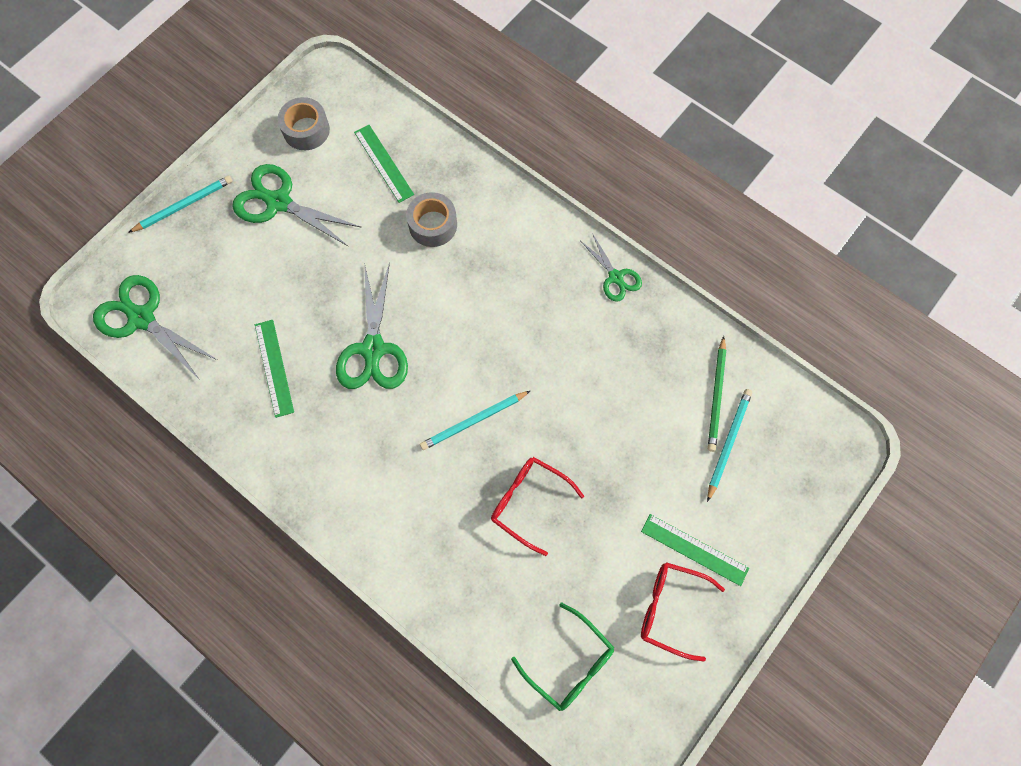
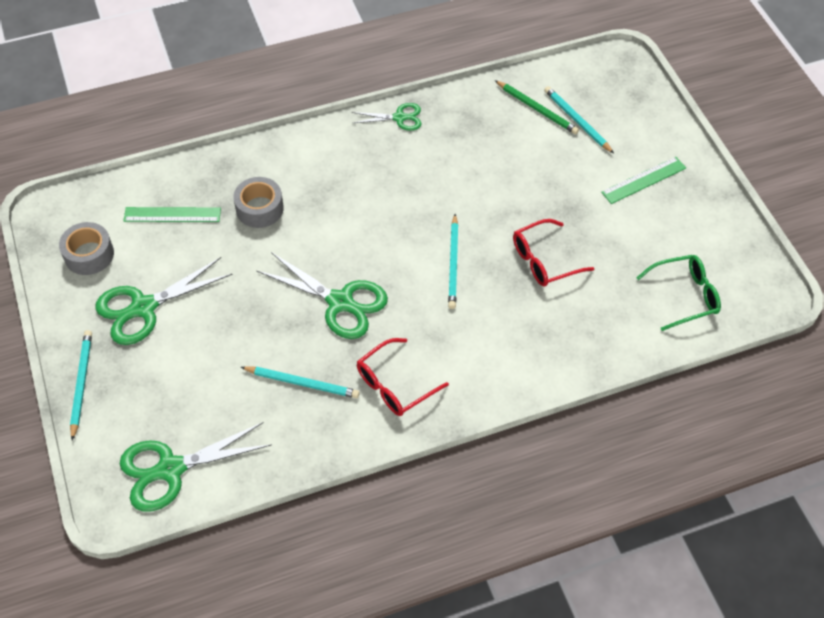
camera: 60 degrees left, 15 degrees down
green ruler [255,320,294,418] -> turquoise pencil [241,366,360,398]
red glasses [641,562,725,662] -> red glasses moved to [357,338,449,416]

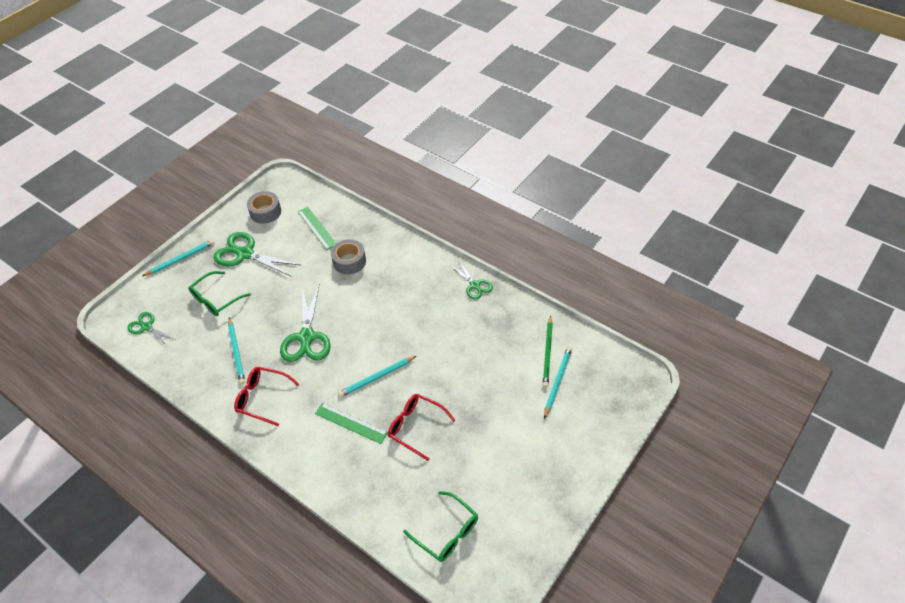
camera: 60 degrees right, 5 degrees down
green scissors [119,422,272,512] -> green scissors [127,312,176,346], size x0.58
green ruler [601,157,686,204] -> green ruler moved to [315,403,388,444]
none -> green glasses [188,271,251,316]

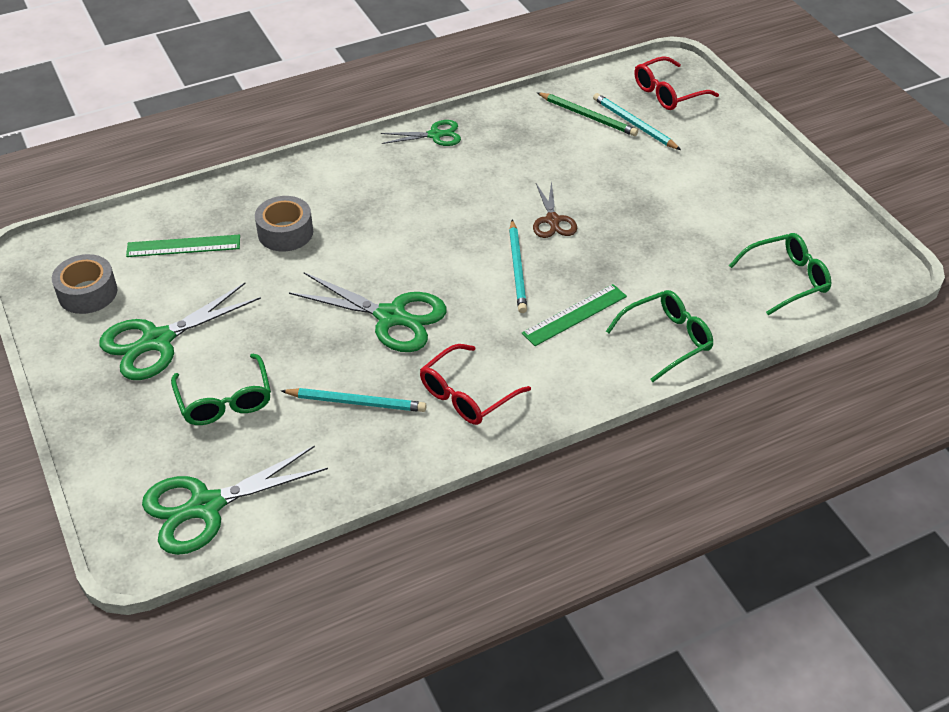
camera: 65 degrees left, 5 degrees down
green scissors [127,312,176,346] -> green scissors [142,446,328,555], size x1.73
turquoise pencil [142,240,215,276] -> none
red glasses [388,394,456,461] -> red glasses moved to [634,56,719,110]
none -> brown scissors [533,181,577,238]
none -> green glasses [606,290,713,382]

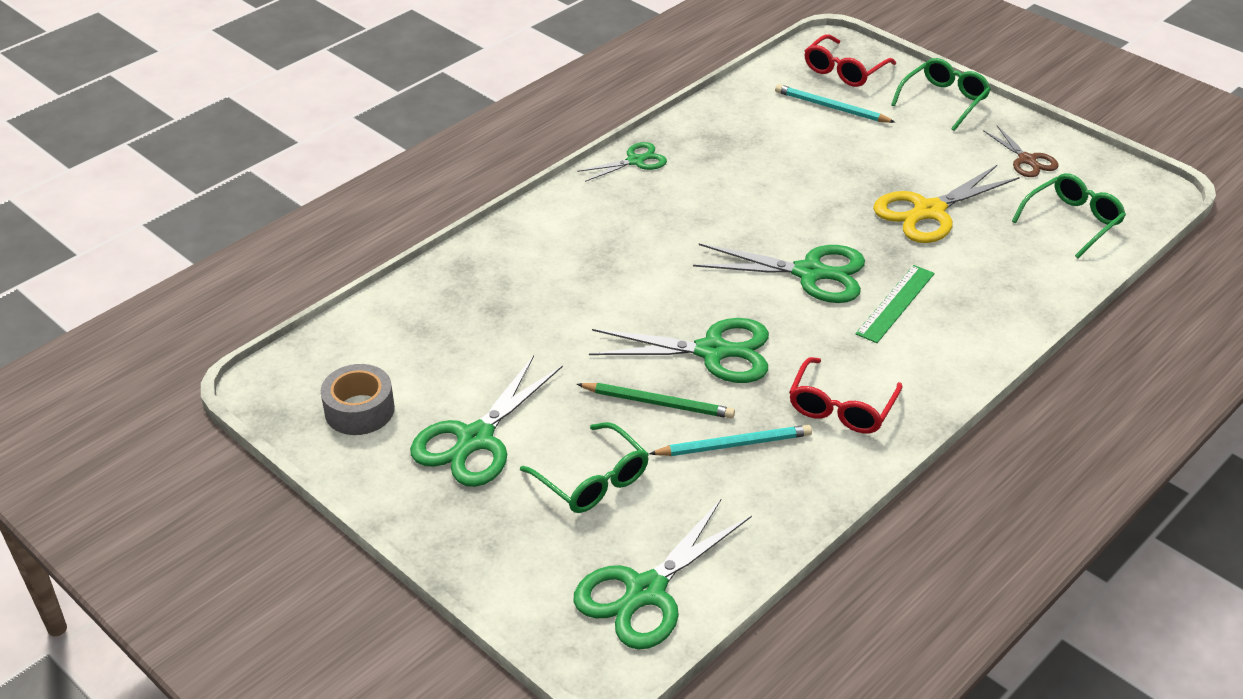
camera: 20 degrees left, 5 degrees down
green ruler [126,235,240,257] -> none
grey tape [255,196,313,252] -> none
turquoise pencil [509,220,527,313] -> green scissors [693,243,865,303]
brown scissors [533,181,577,238] -> brown scissors moved to [983,125,1059,177]
green pencil [537,92,638,136] -> green pencil moved to [577,383,735,419]
green glasses [606,290,713,382] -> green glasses moved to [891,58,991,131]
none -> yellow scissors [873,165,1020,243]

